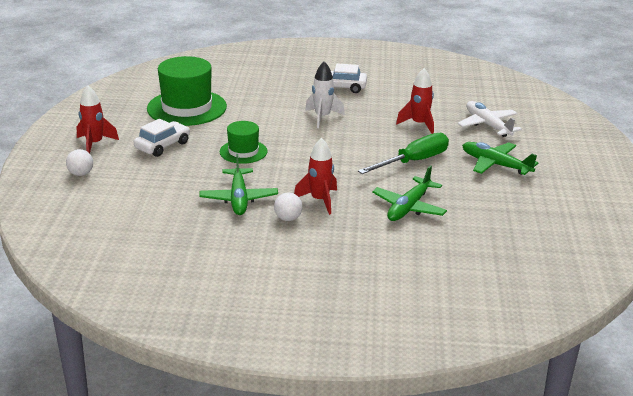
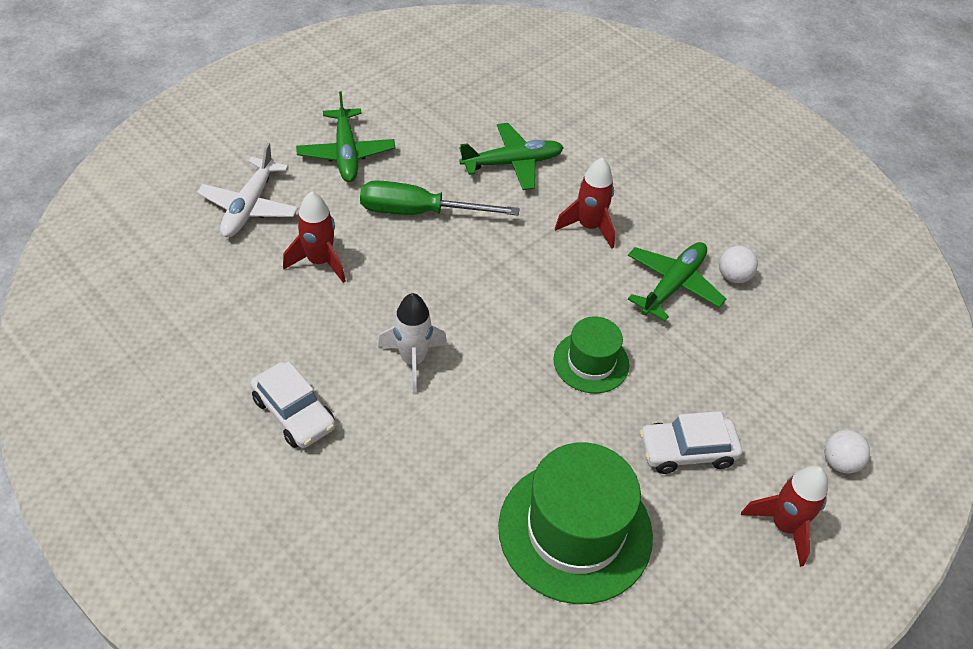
camera: 140 degrees left, 20 degrees up
white ball [274,193,303,221] -> white ball moved to [719,246,758,283]

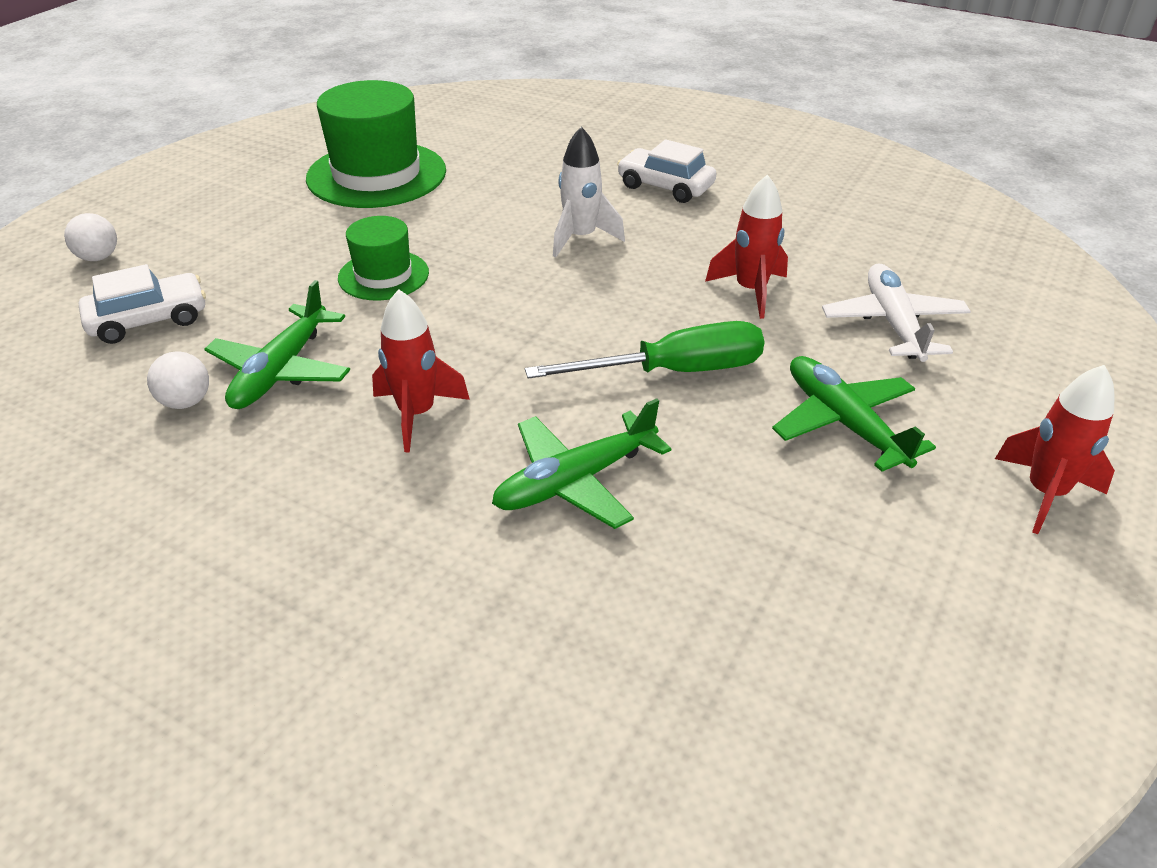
camera: 165 degrees right, 10 degrees down
white car [640,411,742,474] -> white car moved to [79,264,206,344]
red rocket [741,466,828,567] -> red rocket moved to [995,365,1115,534]

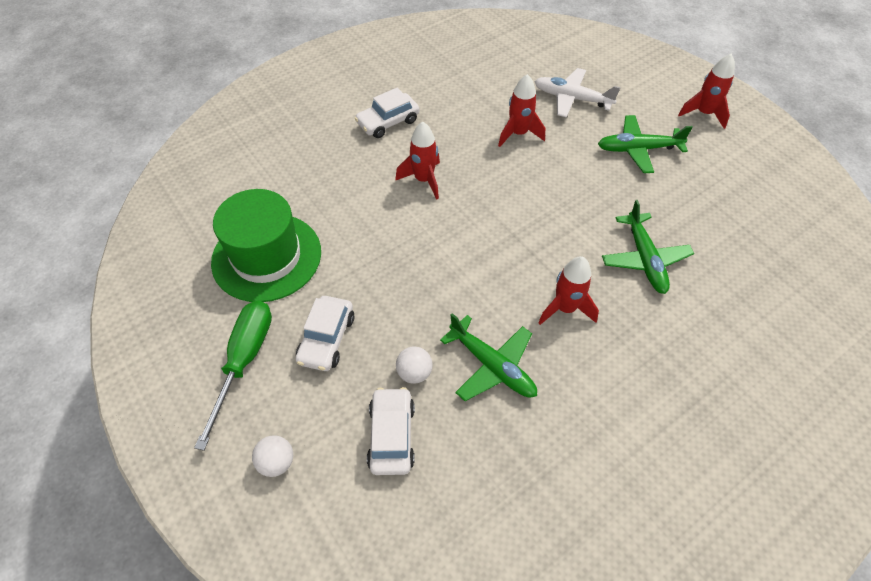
camera: 65 degrees left, 15 degrees up
white ball [147,351,209,409] -> white ball moved to [396,346,433,383]
green hat [338,216,429,301] -> none
green screwdriver [525,321,764,379] -> green screwdriver moved to [194,301,272,451]
white rocket [553,127,625,258] -> red rocket [395,122,440,200]
none -> white car [296,296,354,371]

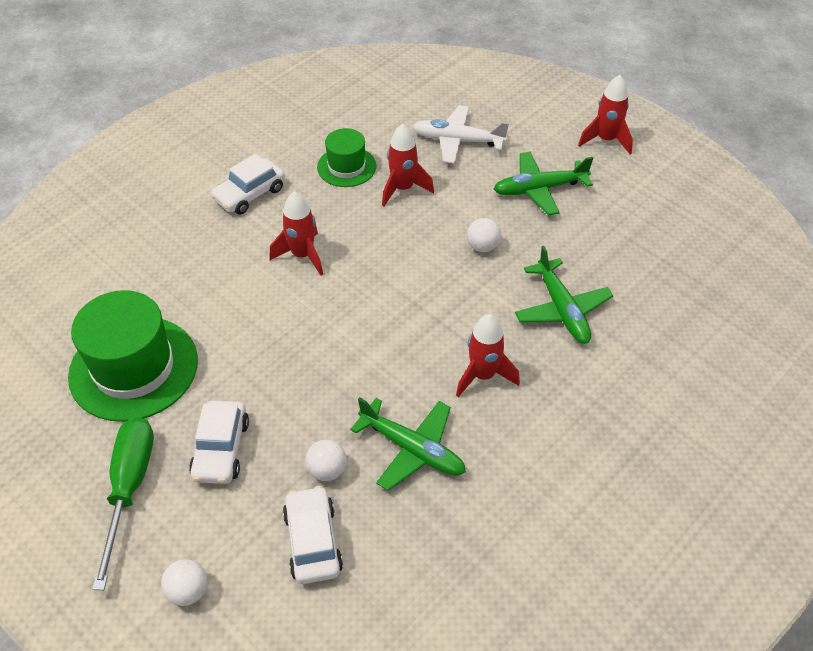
camera: 10 degrees left, 5 degrees down
none -> green hat [317,128,376,187]
none -> white ball [467,218,501,252]

